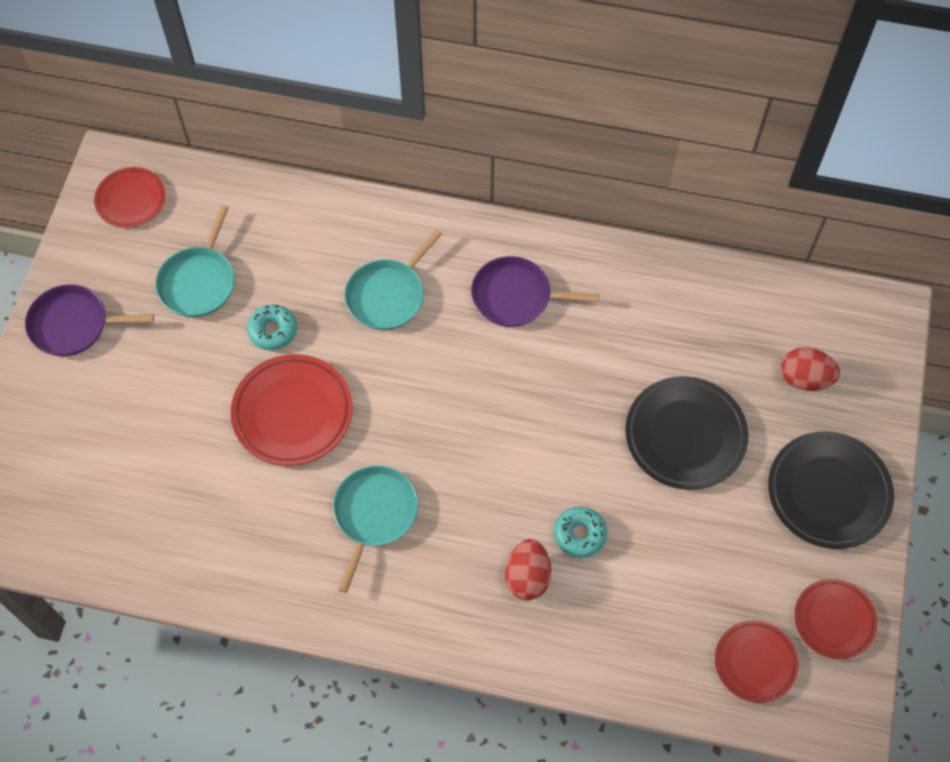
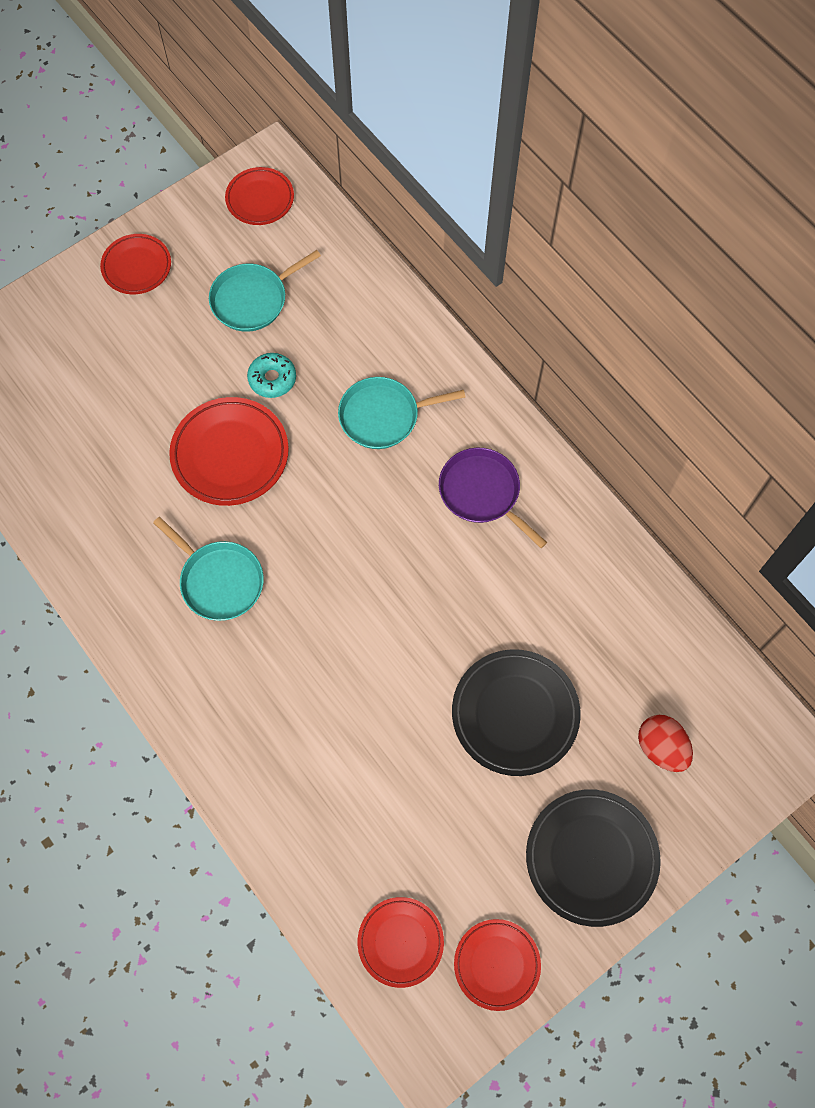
camera: 40 degrees right, 5 degrees up
purple pan [25,284,154,356] -> red plate [100,234,171,294]
turquoise pan [333,465,418,593] -> turquoise pan turned 75 degrees clockwise [153,517,264,621]
red egg [505,539,551,600] -> none
turquoise donut [554,506,607,558] -> none

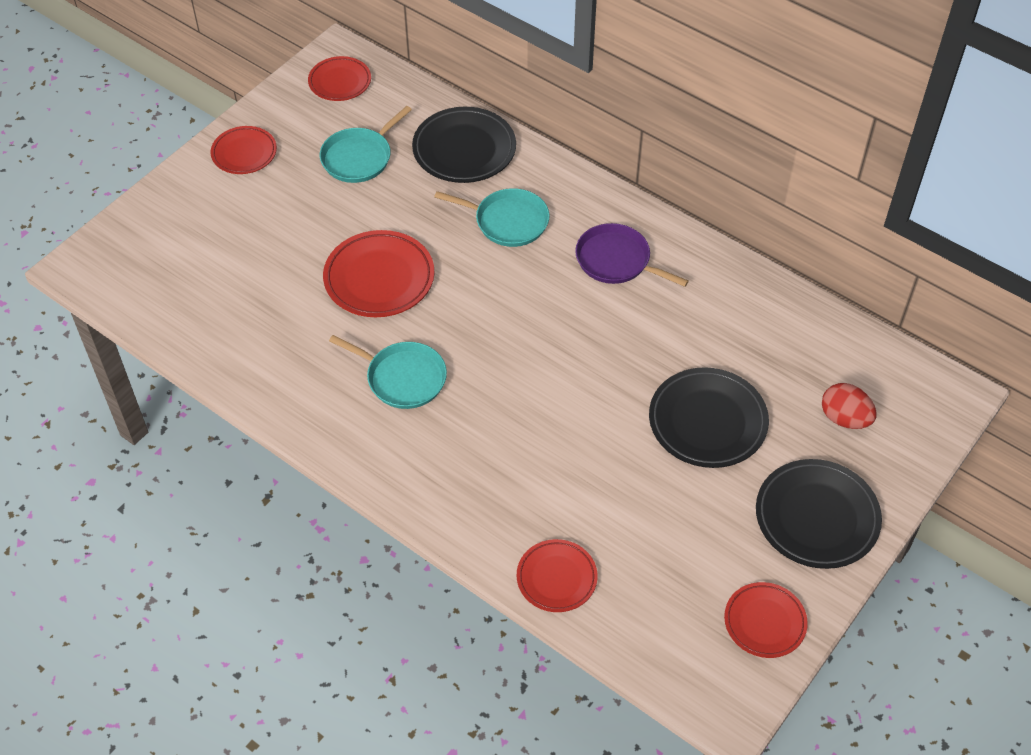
camera: 15 degrees left, 15 degrees down
turquoise donut [247,353,296,398] -> none
turquoise pan [338,377,466,449] -> turquoise pan turned 135 degrees counterclockwise [434,188,550,247]
red plate [358,897,444,988] -> red plate moved to [517,539,598,612]
none -> black plate [412,107,516,183]

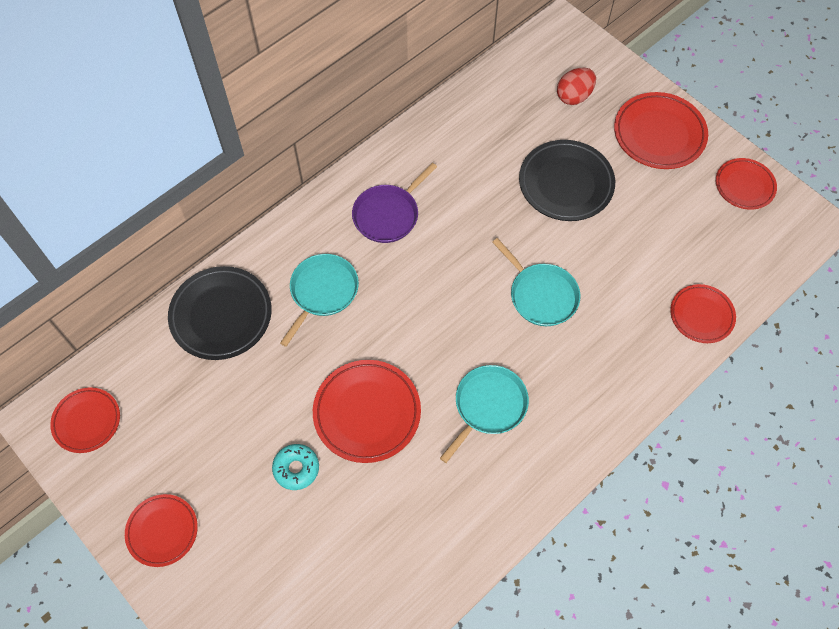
camera: 80 degrees left, 10 degrees up
turquoise pan [320,106,412,183] -> turquoise pan moved to [492,238,580,326]
black plate [756,459,882,569] -> red plate [614,92,708,169]
none -> turquoise donut [272,444,319,490]

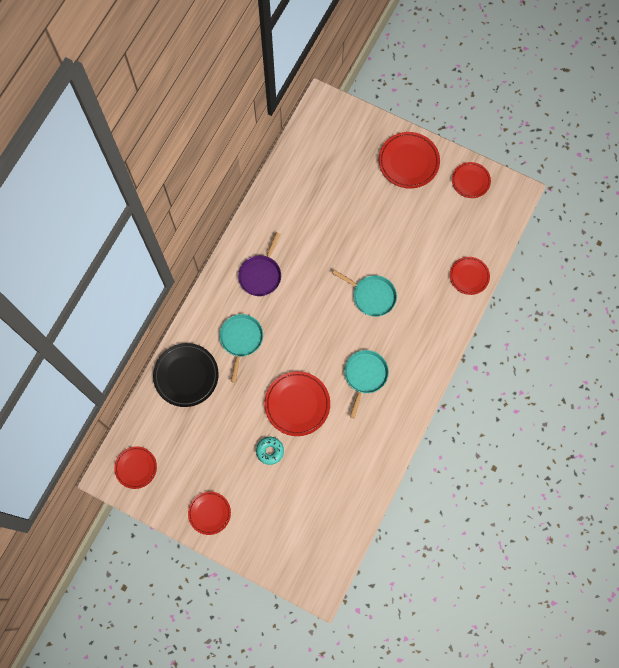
camera: 20 degrees left, 10 degrees up
black plate [519,140,615,221] -> none
red egg [557,68,596,105] -> none

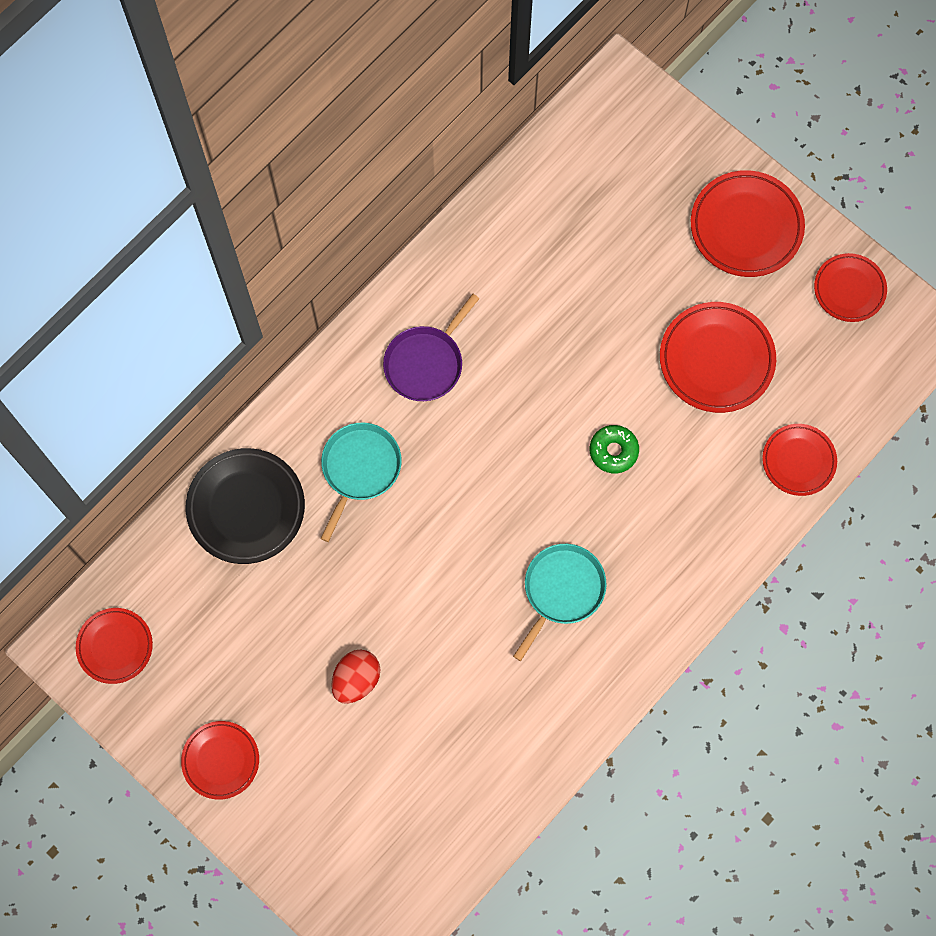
camera: 15 degrees right, 0 degrees up
turquoise donut [256,437,284,465] -> red egg [331,649,380,704]
red plate [264,371,330,436] -> red plate moved to [660,302,776,413]
turquoise pan [332,270,397,317] -> green donut [590,425,639,473]

